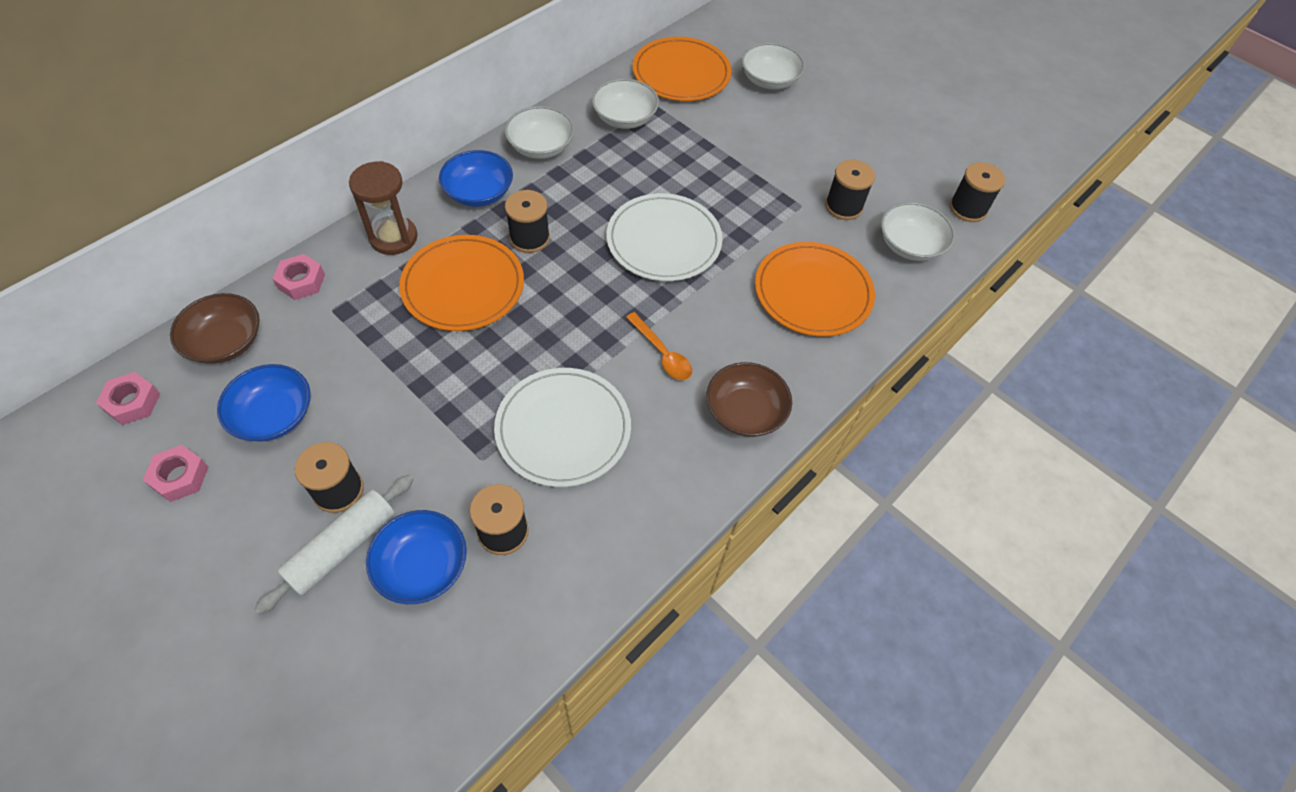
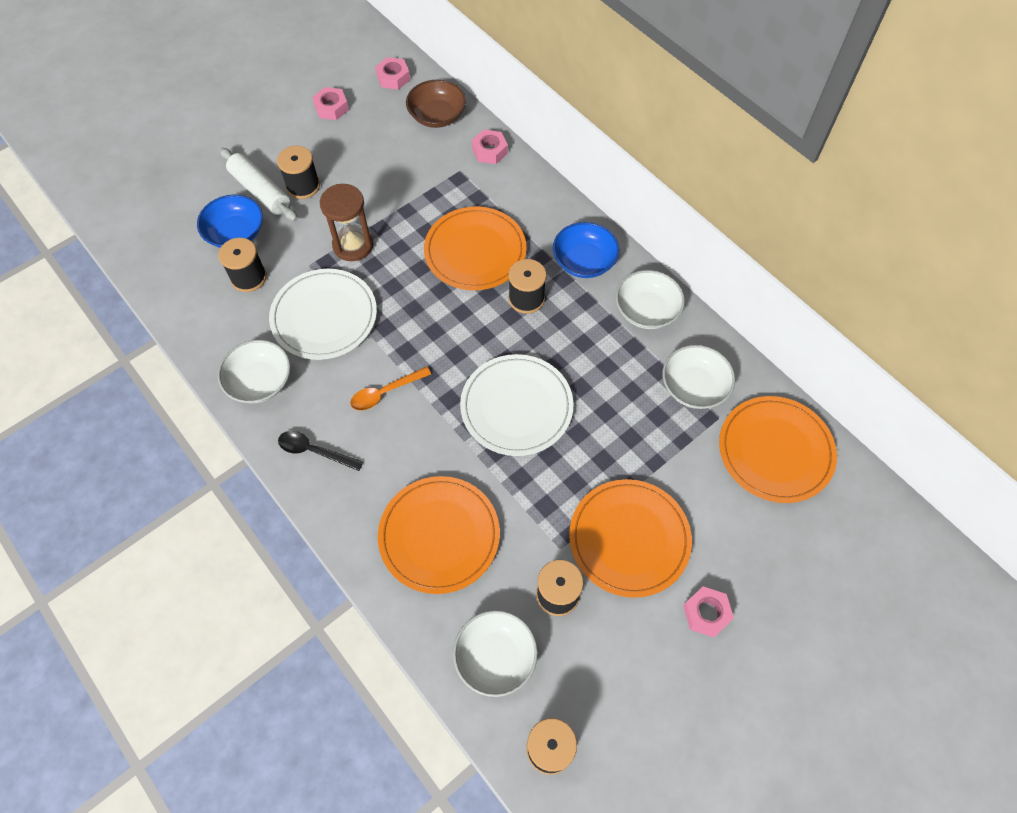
camera: 100 degrees right, 5 degrees up
blue bowl [217,364,311,442] -> none
brown hourglass [349,161,417,255] -> brown hourglass moved to [320,184,374,261]
brown bowl [706,362,792,437] -> black spoon [278,431,363,471]
white bowl [742,43,805,89] -> white bowl moved to [218,340,291,403]
none -> orange plate [569,479,692,598]
none -> pink nut [683,586,734,637]

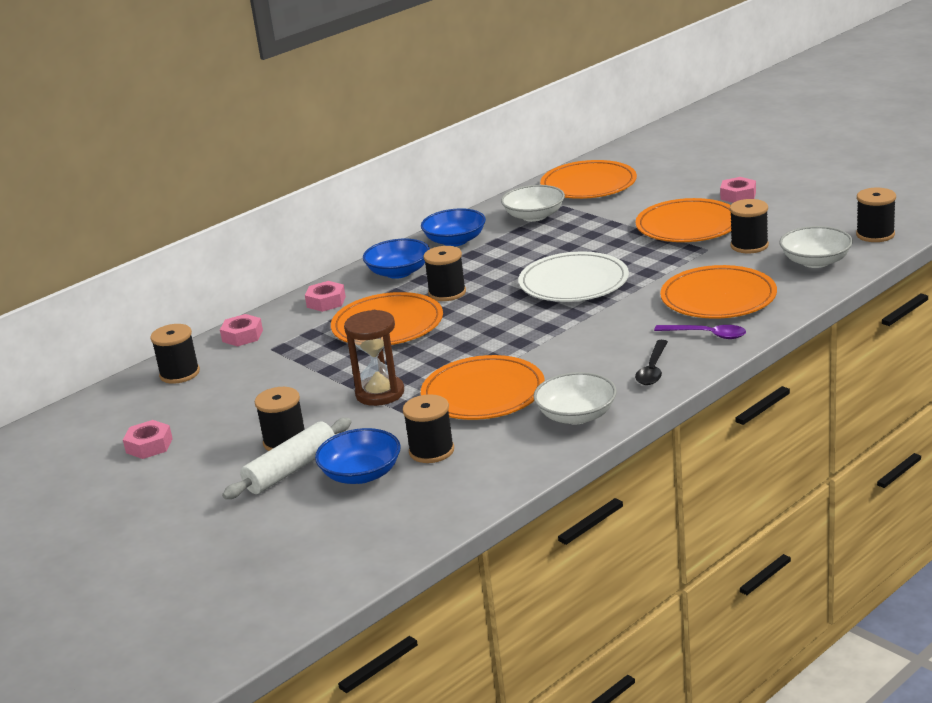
camera: 90 degrees left, 35 degrees down
white plate [269,269,377,360] -> orange plate [421,355,545,420]
orange spoon [350,367,431,411] -> none
pink nut [375,57,410,90] -> pink nut moved to [305,281,346,312]
brown bowl [406,80,466,128] -> black spool [150,324,200,384]
white bowl [615,270,685,329] -> blue bowl [421,208,486,247]
none -> purple spoon [654,325,746,339]

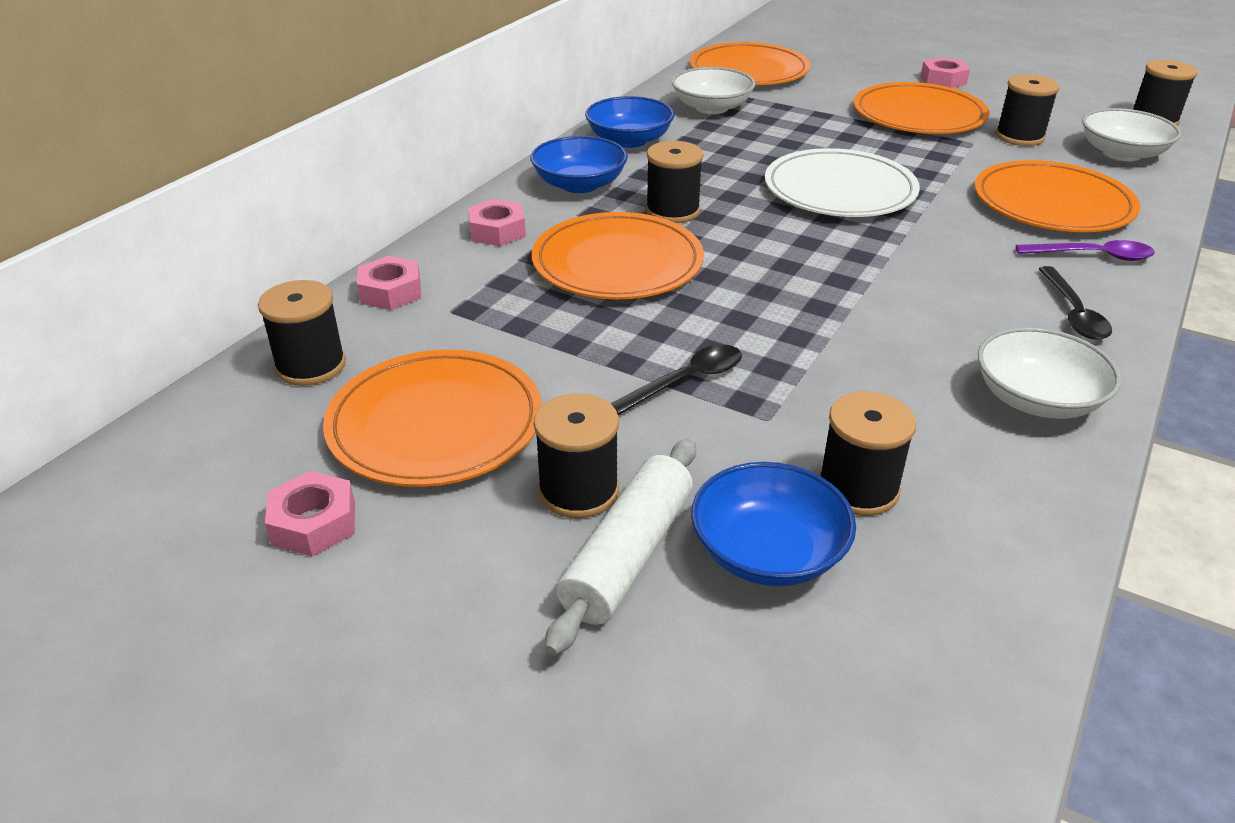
camera: 20 degrees left, 10 degrees up
brown hourglass [344,310,404,406] -> black spoon [610,345,742,415]
orange plate [421,355,545,420] -> orange plate moved to [323,350,542,487]

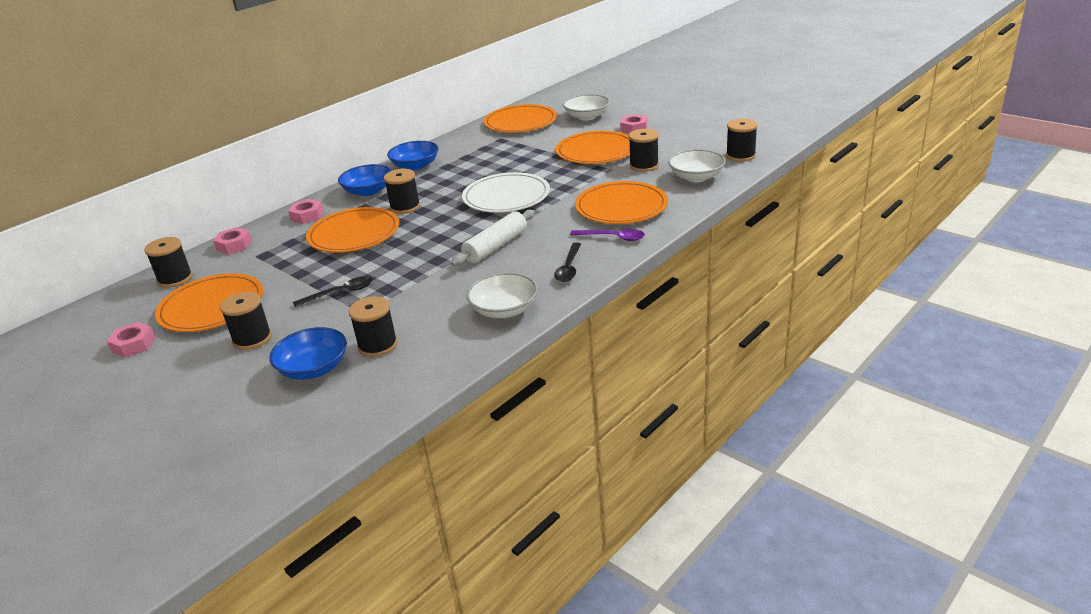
camera: 15 degrees right, 5 degrees down
white rolling pin [545,438,696,656] -> white rolling pin moved to [451,210,535,266]
white bowl [672,67,755,114] -> white bowl moved to [563,94,610,121]

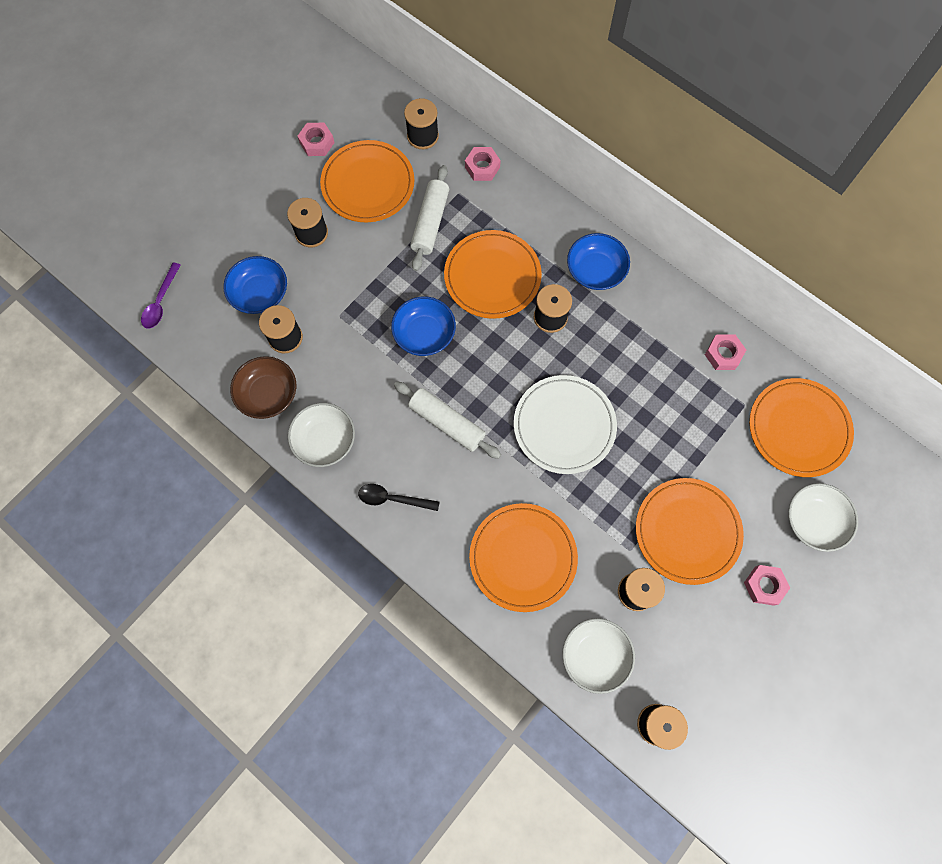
camera: 85 degrees right, 40 degrees up
pink nut [288,199,324,224] -> pink nut moved to [705,334,746,370]
black spoon [293,276,372,307] -> none
blue bowl [387,141,439,171] -> blue bowl moved to [391,297,456,356]
purple spoon [570,229,645,241] -> purple spoon moved to [141,262,181,329]
none -> brown bowl [230,356,296,419]
none -> white rolling pin [410,165,449,271]

